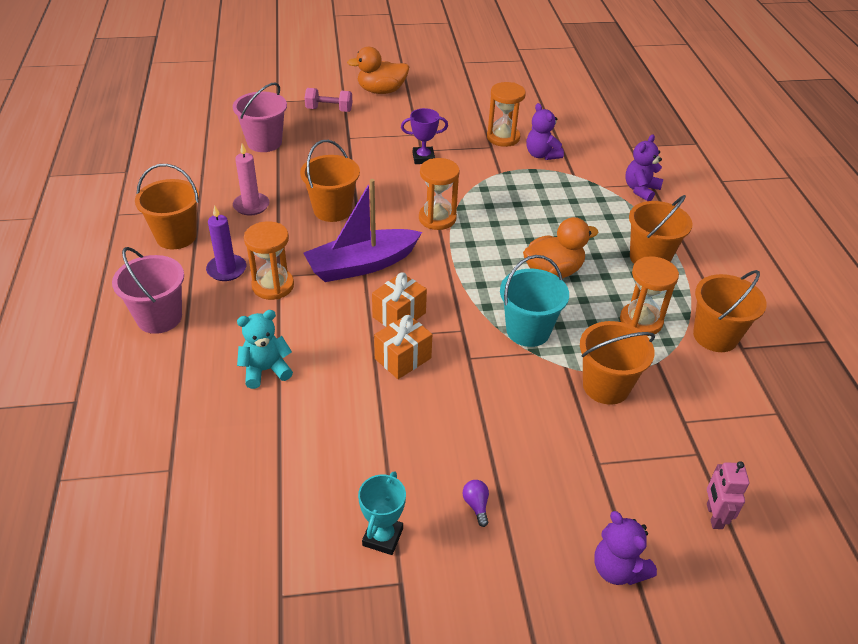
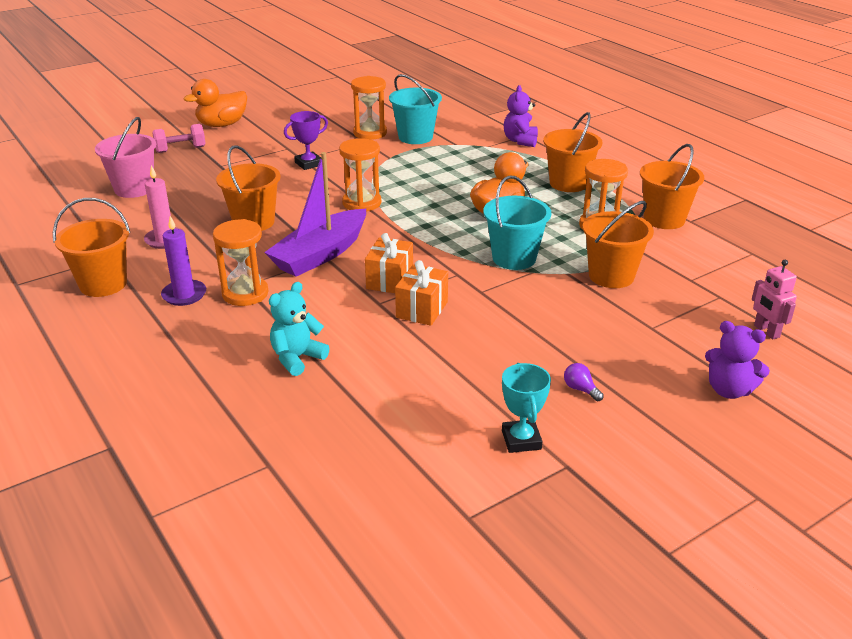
camera: 25 degrees left, 10 degrees down
pink bucket [112,247,184,334] -> none
purple teddy bear [526,103,564,160] -> turquoise bucket [389,74,442,144]

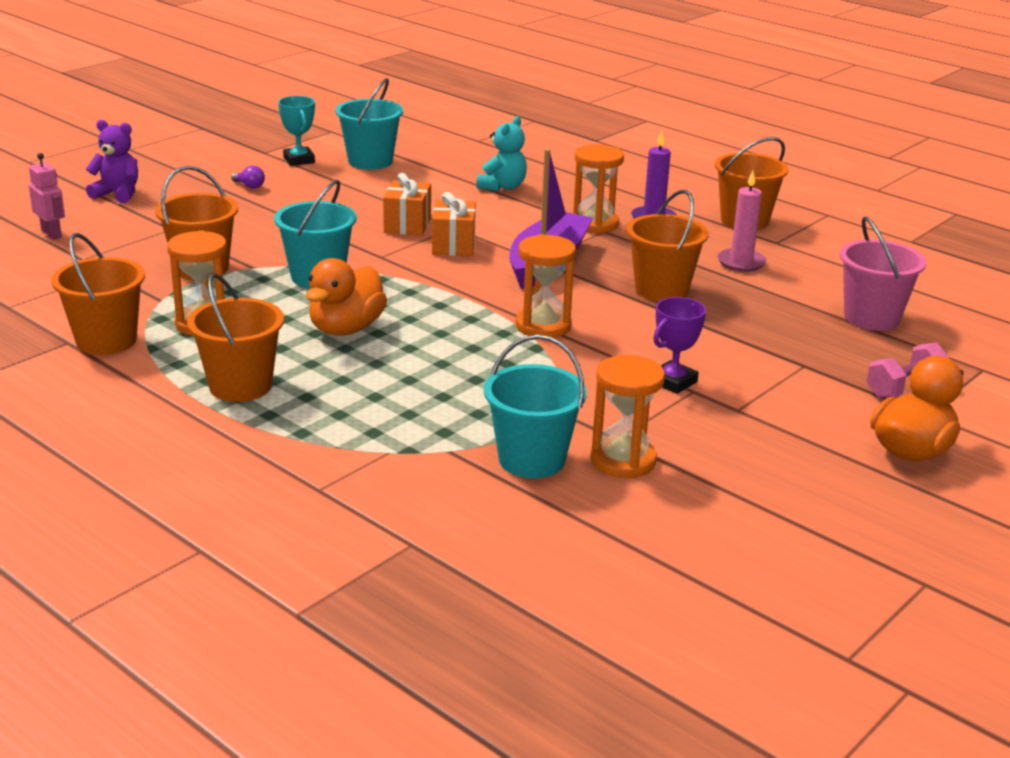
camera: 165 degrees right, 5 degrees down
purple teddy bear [504,85,538,147] -> none
none -> turquoise bucket [335,78,403,170]

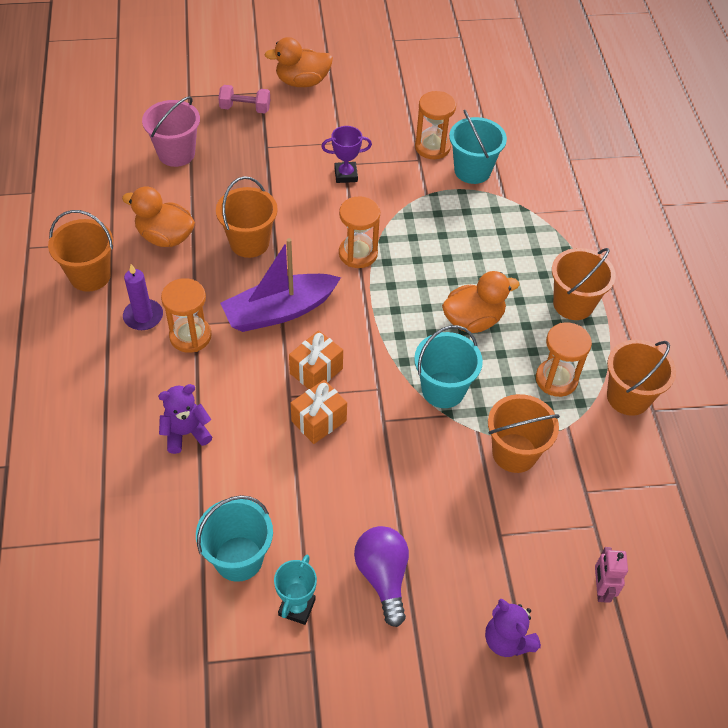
camera: 140 degrees left, 25 degrees up
purple light bulb [231,166,265,189] -> purple light bulb [354,526,409,627], size x2.24
turquoise teddy bear [476,116,527,191] -> purple teddy bear [158,384,212,454]
pink candle [717,171,766,272] -> orange duck [122,187,195,247]

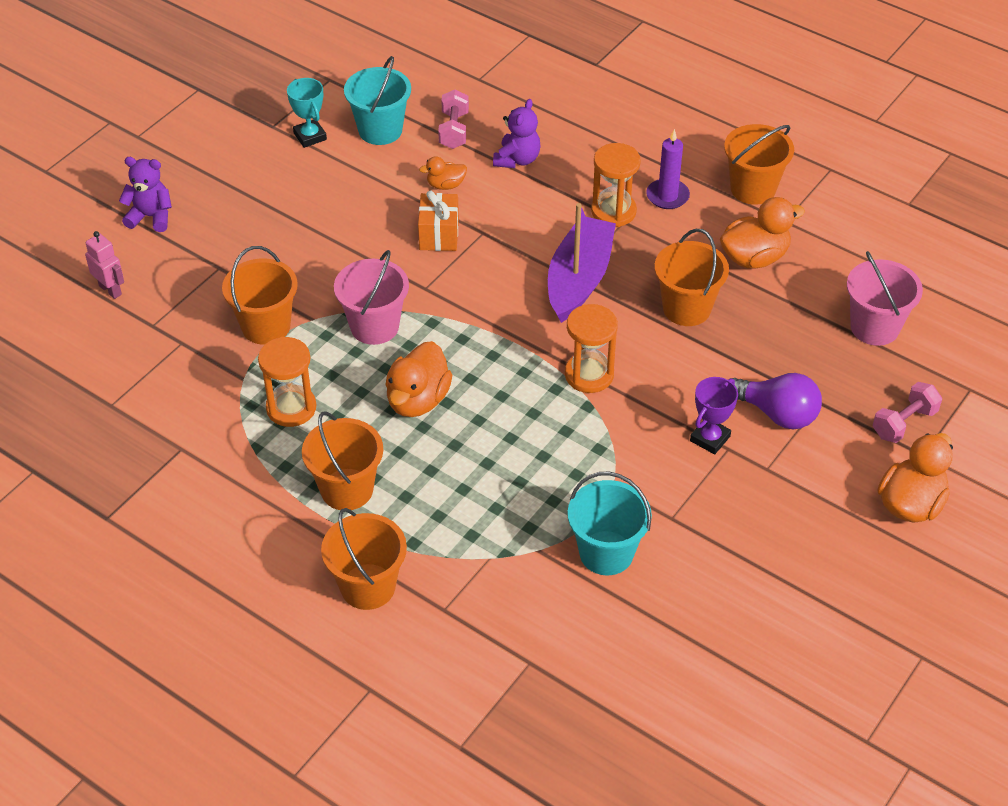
camera: 135 degrees right, 5 degrees down
orange gift [289,330,343,389] -> none
purple light bulb [354,526,409,627] -> purple light bulb moved to [732,373,822,429]
turquoise bucket [414,325,483,408] -> pink bucket [334,250,409,345]
orange hourglass [415,91,456,159] -> none
orange bucket [607,340,676,416] -> orange bucket moved to [321,508,407,610]
none -> orange duck [419,156,467,190]
none -> pink dumbbell [438,89,469,149]

